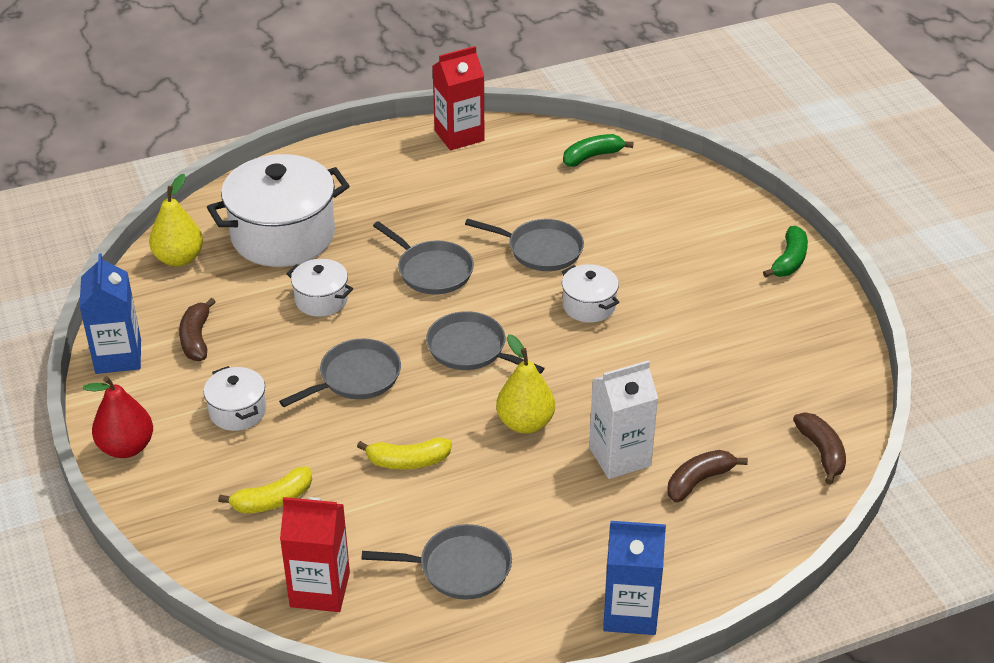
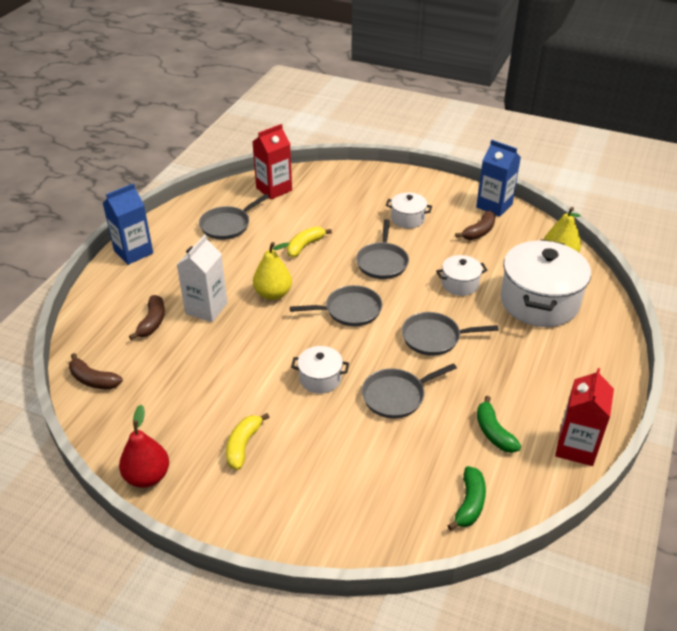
camera: 135 degrees right, 0 degrees up
red pear [83,376,153,458] -> red pear moved to [119,405,169,488]
brown banana [179,298,216,361] -> brown banana turned 90 degrees clockwise [455,211,496,240]
yellow banana [218,466,312,514] -> yellow banana moved to [226,413,269,470]
green banana [763,226,808,278] -> green banana moved to [477,396,521,453]

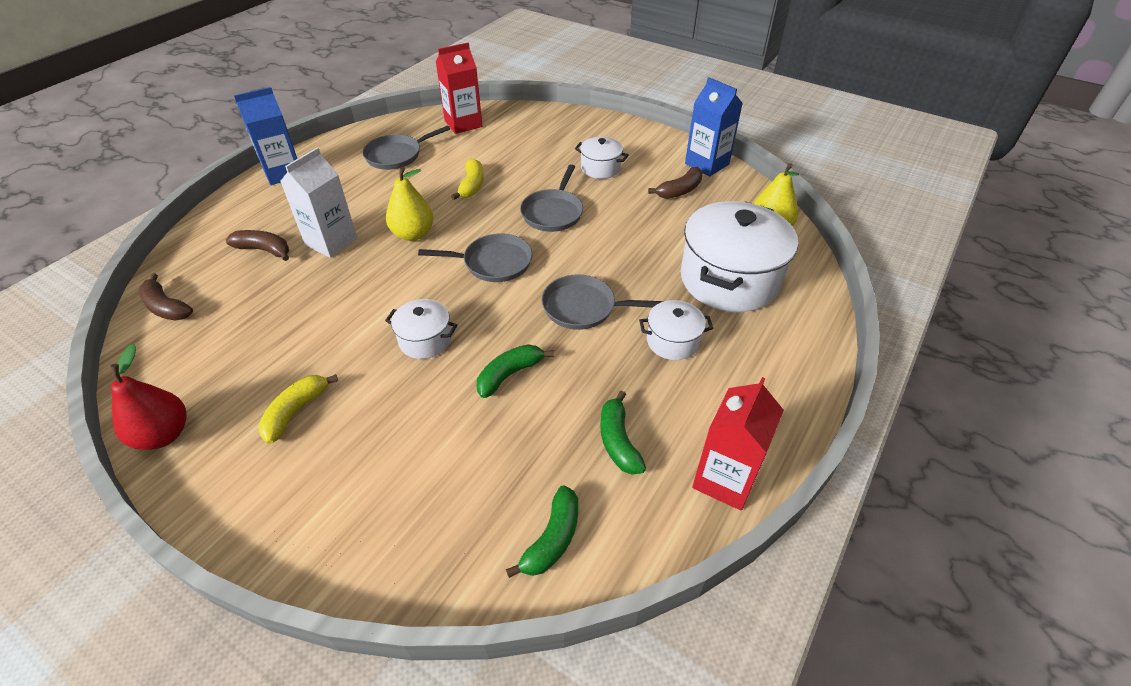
camera: 10 degrees right, 5 degrees up
brown banana [129,295,165,340] -> brown banana turned 90 degrees counterclockwise [226,230,289,261]
yellow banana [287,227,332,257] -> yellow banana turned 135 degrees clockwise [451,158,484,200]
grey pan [362,363,457,418] -> green banana [477,344,554,398]
white pot [436,255,488,296] -> white pot moved to [639,300,713,360]

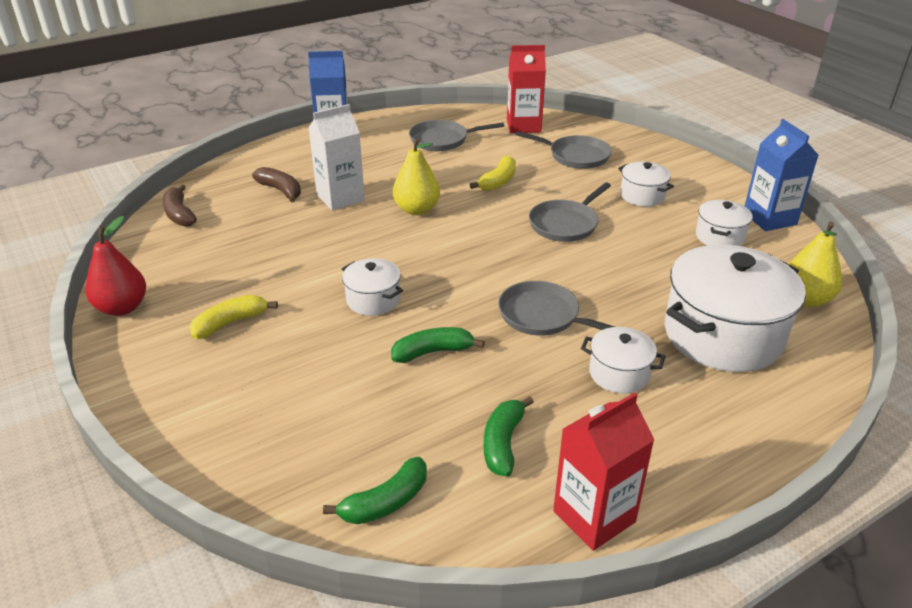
camera: 25 degrees right, 10 degrees down
grey pan [418,233,532,282] -> grey pan moved to [515,131,612,169]
brown banana [648,167,703,199] -> white pot [696,200,753,246]

